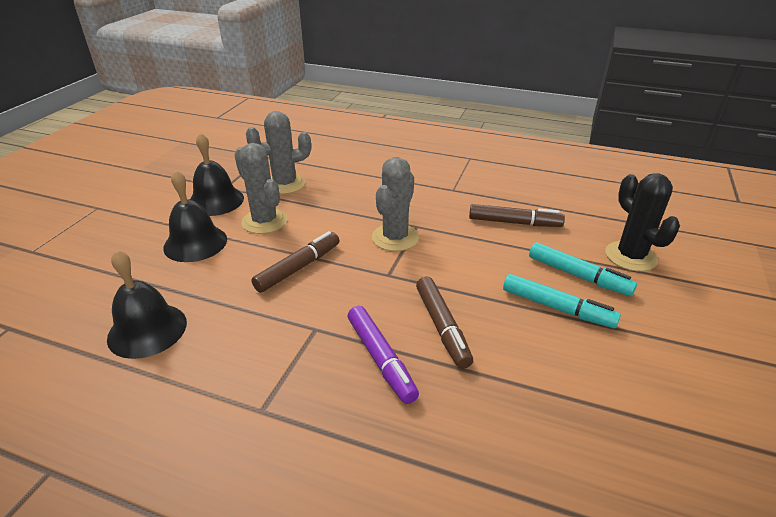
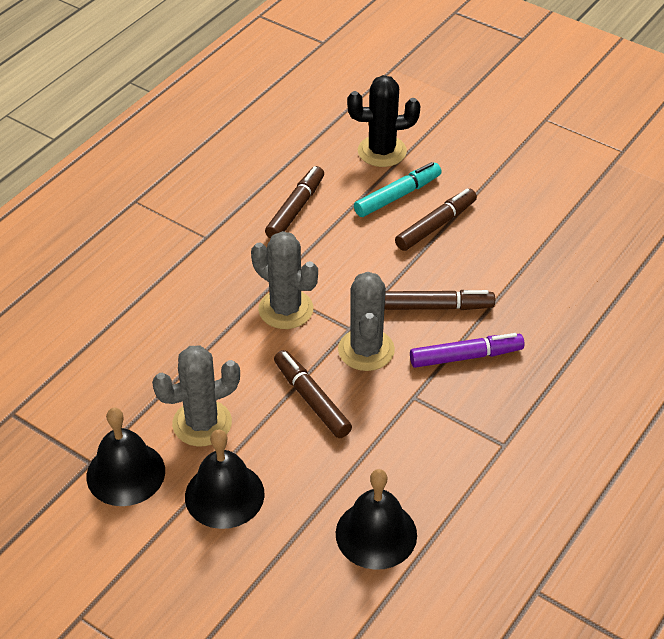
camera: 75 degrees left, 10 degrees up
grey cactus [246,111,311,194] -> grey cactus moved to [338,272,395,371]
turquoise marker [503,274,621,328] -> brown marker [395,188,477,251]

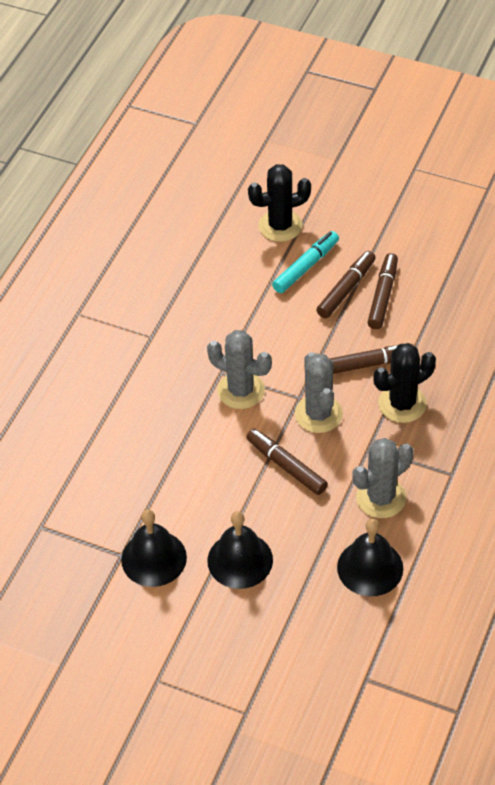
camera: 10 degrees left, 5 degrees up
grey cactus [152,345,240,446] -> grey cactus moved to [352,438,414,518]
brown marker [265,166,324,239] -> brown marker moved to [367,253,398,329]
purple marker [410,333,524,368] -> black cactus [374,343,436,423]

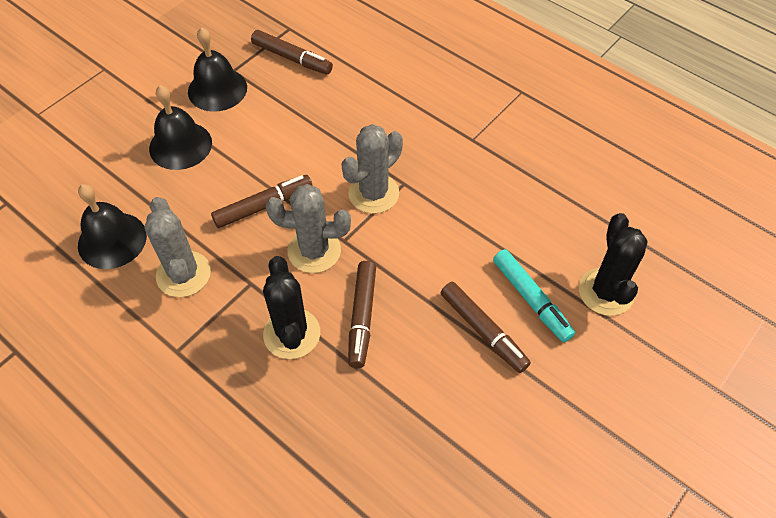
camera: 105 degrees right, 5 degrees up
brown marker [367,253,398,329] -> brown marker moved to [251,30,333,74]

